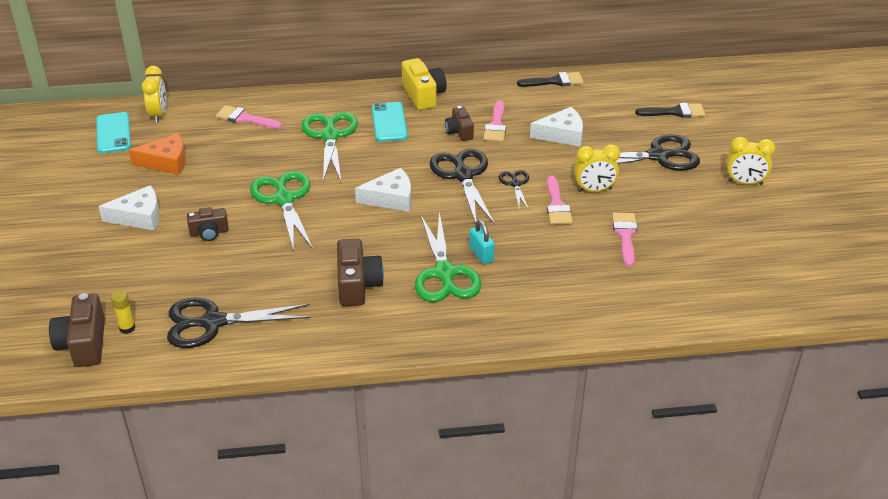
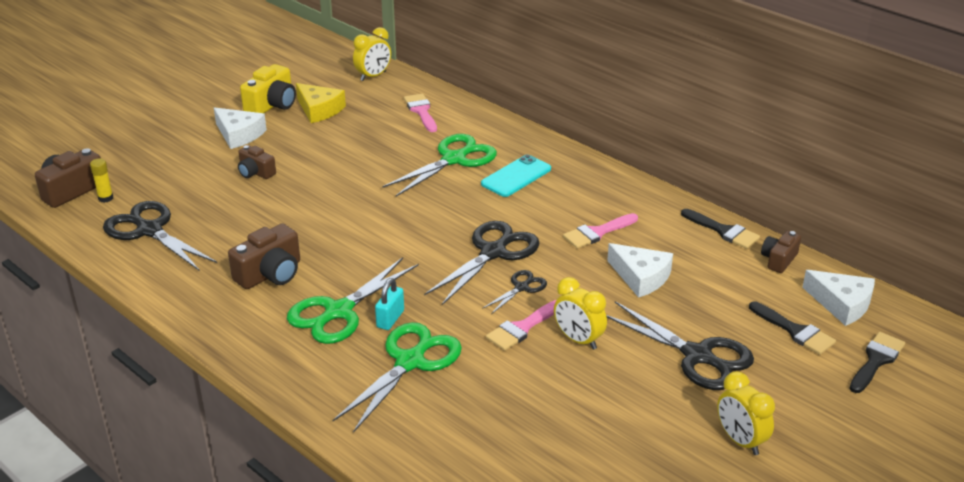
camera: 50 degrees right, 5 degrees down
turquoise phone [96,112,131,153] -> none
orange cheese [129,133,186,175] -> yellow cheese [296,83,346,123]
green scissors [250,171,313,251] -> green scissors moved to [333,322,462,433]
white cheese [355,168,411,212] -> white cheese moved to [802,270,875,326]
yellow camera [402,58,447,110] -> yellow camera moved to [240,64,296,113]
brown camera [445,106,474,141] -> brown camera moved to [761,231,801,273]
pink brush [612,213,637,267] -> none
none -> black brush [849,332,905,393]

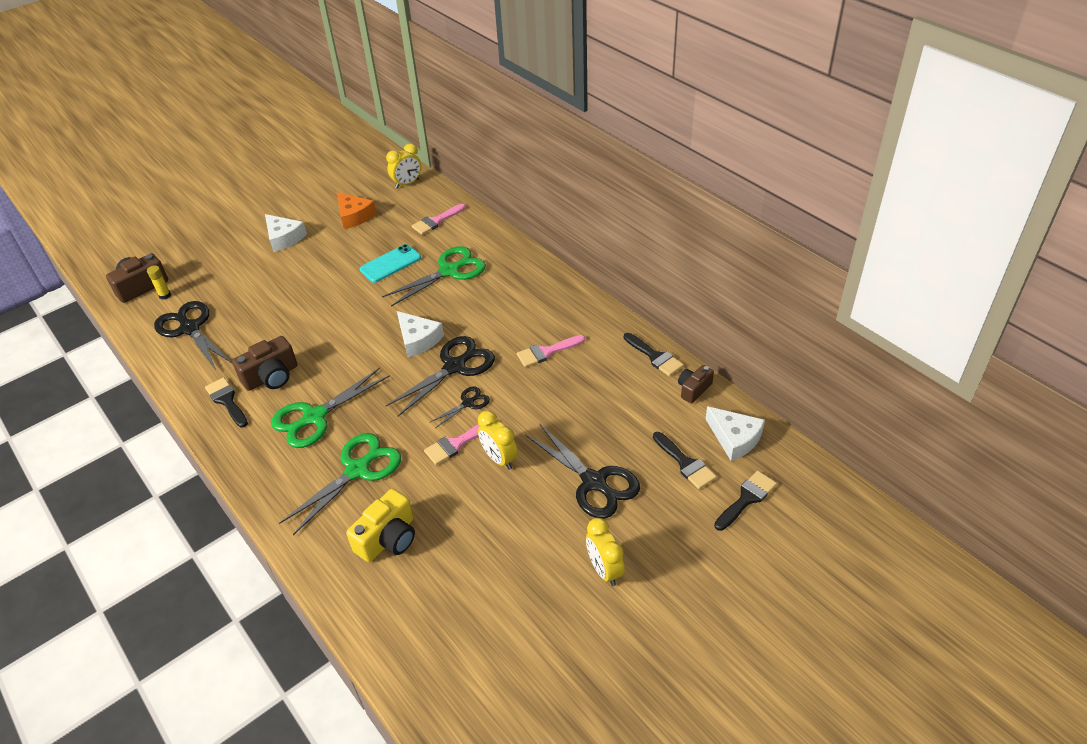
camera: 10 degrees right, 10 degrees up
brown camera [238,145,276,179] -> none
yellow camera [240,64,296,113] -> yellow camera moved to [346,489,415,562]
yellow cheese [296,83,346,123] -> orange cheese [337,192,377,229]
turquoise padlock [375,278,404,330] -> none
pink brush [404,94,437,132] -> pink brush turned 120 degrees counterclockwise [412,204,466,235]
turquoise phone [481,154,551,197] -> turquoise phone moved to [360,244,421,283]
white cheese [607,243,673,298] -> white cheese moved to [397,311,444,357]
none -> black brush [205,378,248,428]

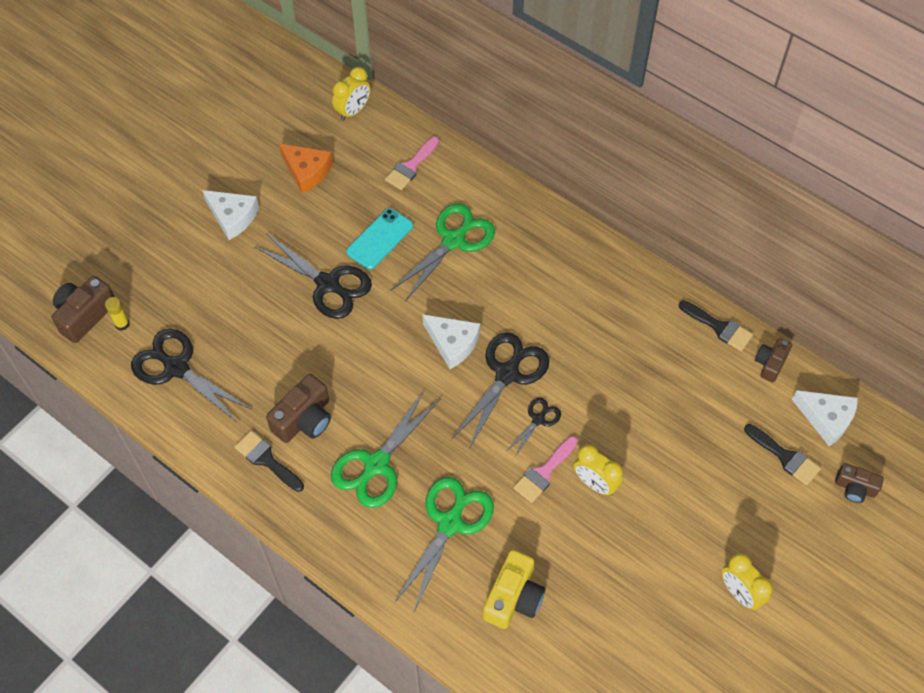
camera: 15 degrees left, 15 degrees up
pink brush [517,335,585,367] -> none
black scissors [525,423,640,519] -> black scissors moved to [255,233,372,319]
black brush [714,471,777,531] -> brown camera [835,463,884,503]

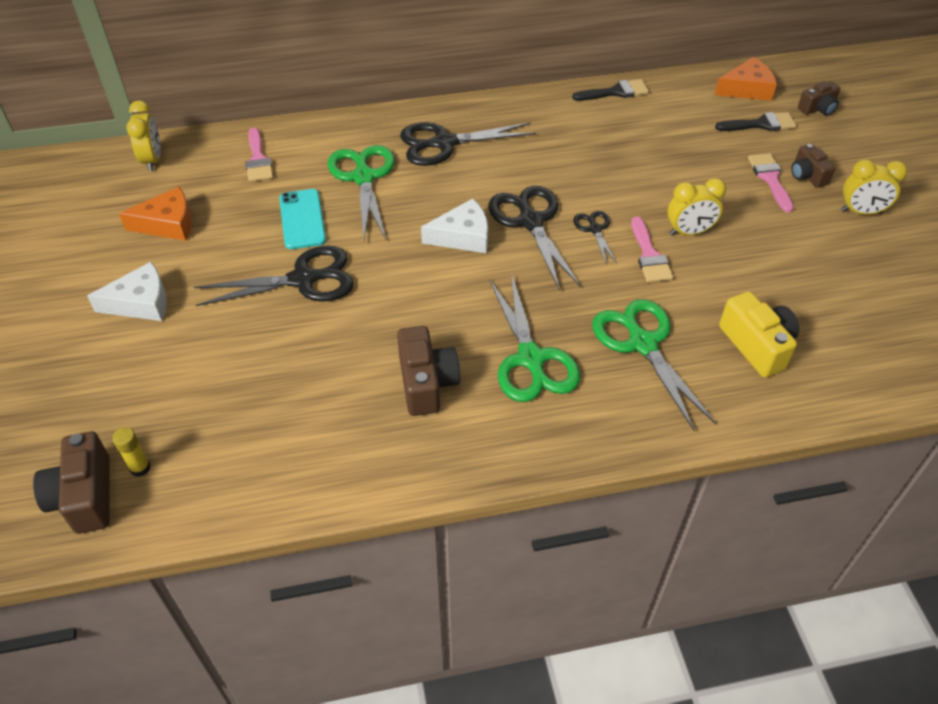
camera: 50 degrees left, 10 degrees down
black scissors [131,329,251,423] -> black scissors moved to [400,122,536,166]
black brush [234,431,304,492] -> none
brown camera [755,338,792,382] -> brown camera moved to [791,144,835,188]
white cheese [792,390,858,446] -> orange cheese [715,57,777,101]
none -> pink brush [748,153,794,213]

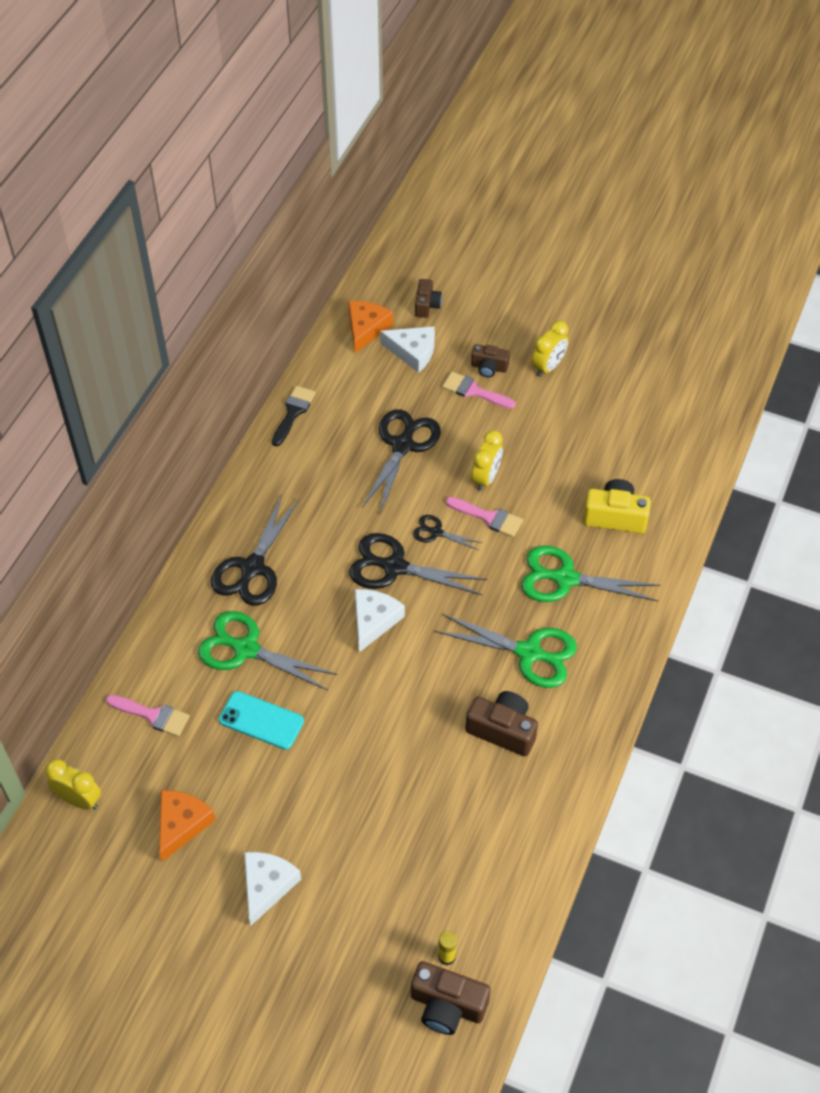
camera: 55 degrees left, 5 degrees up
black scissors [194,245,354,306] -> black scissors moved to [362,409,441,514]
black brush [715,112,796,131] -> white cheese [380,326,435,373]

